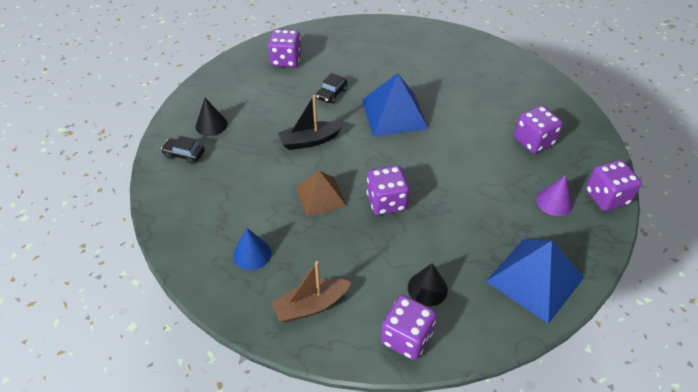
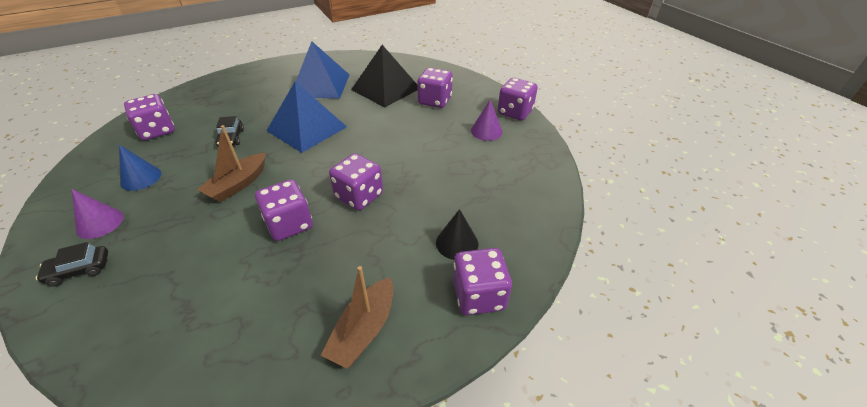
camera: 40 degrees left, 5 degrees down
black cone [195,98,227,136] -> purple cone [72,189,124,239]
blue cone [233,228,272,270] -> blue cone moved to [119,145,161,191]
black boat [278,95,343,150] -> brown boat [197,125,266,202]
brown pyramid [296,171,346,217] -> purple dice [255,179,313,241]
blue pyramid [486,239,584,324] -> blue pyramid moved to [296,41,349,99]
none -> black pyramid [351,45,418,108]

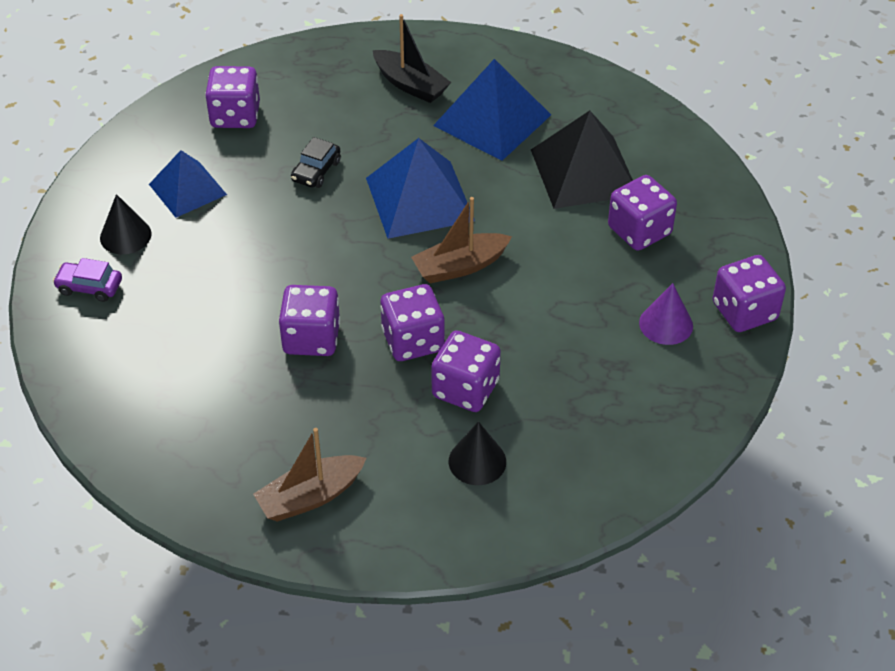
camera: 35 degrees right, 5 degrees up
black car [36,242,108,287] -> purple car [53,258,122,302]
purple cone [72,189,124,239] -> black cone [100,194,151,254]
blue cone [119,145,161,191] -> blue pyramid [149,150,227,218]
brown boat [197,125,266,202] -> brown boat moved to [411,197,512,283]
purple dice [453,248,512,315] -> purple dice moved to [431,330,501,412]
none -> black boat [373,14,451,103]

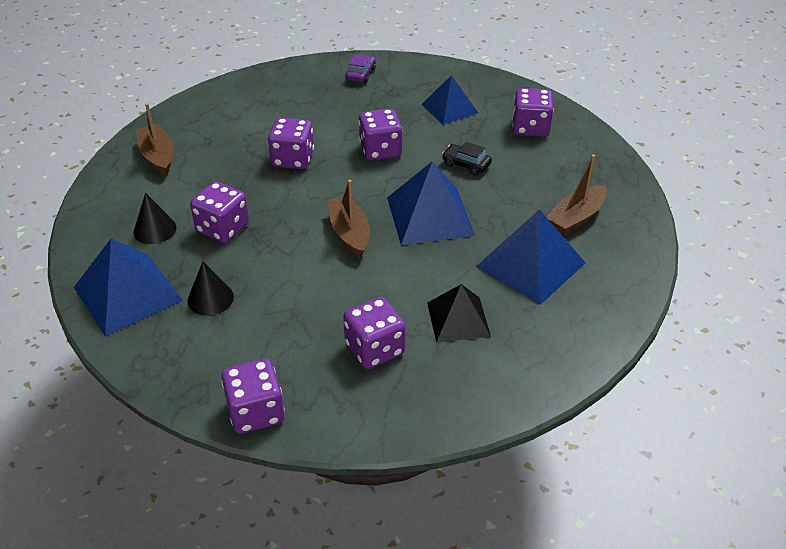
camera: 95 degrees right, 5 degrees down
black cone [100,194,151,254] -> black cone moved to [188,261,234,315]
black boat [373,14,451,103] -> brown boat [547,154,607,235]
purple dice [380,284,445,361] -> purple dice moved to [359,108,403,161]
black pyramid [531,111,633,209] -> black pyramid [427,284,491,343], size x0.65
purple cone [639,283,693,345] -> none
none -> blue pyramid [74,238,183,336]

